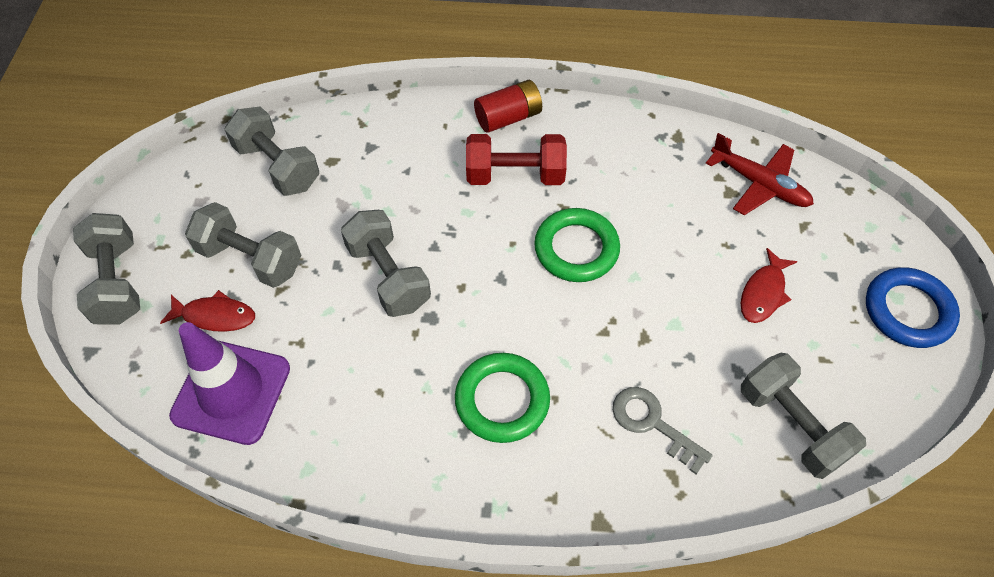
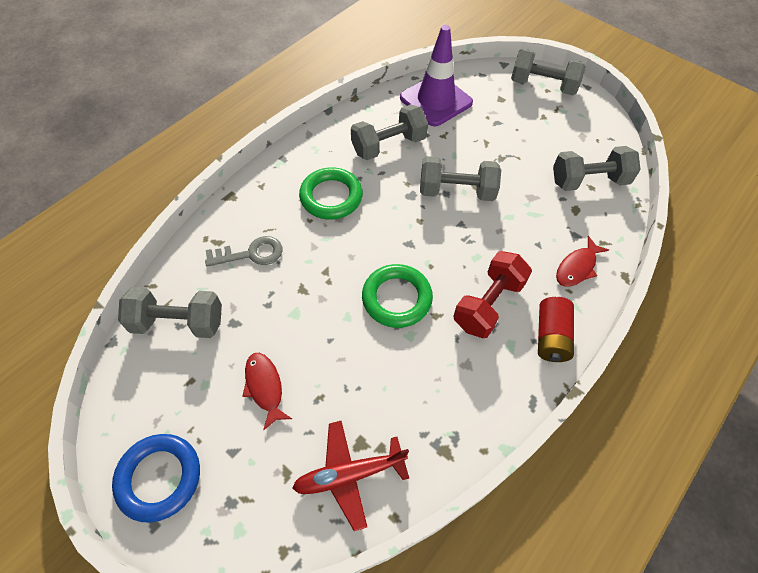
camera: 125 degrees right, 0 degrees up
red fish [160,290,255,332] -> red fish moved to [556,236,609,287]
grey dumbbell [185,202,301,288] -> grey dumbbell moved to [351,104,428,160]

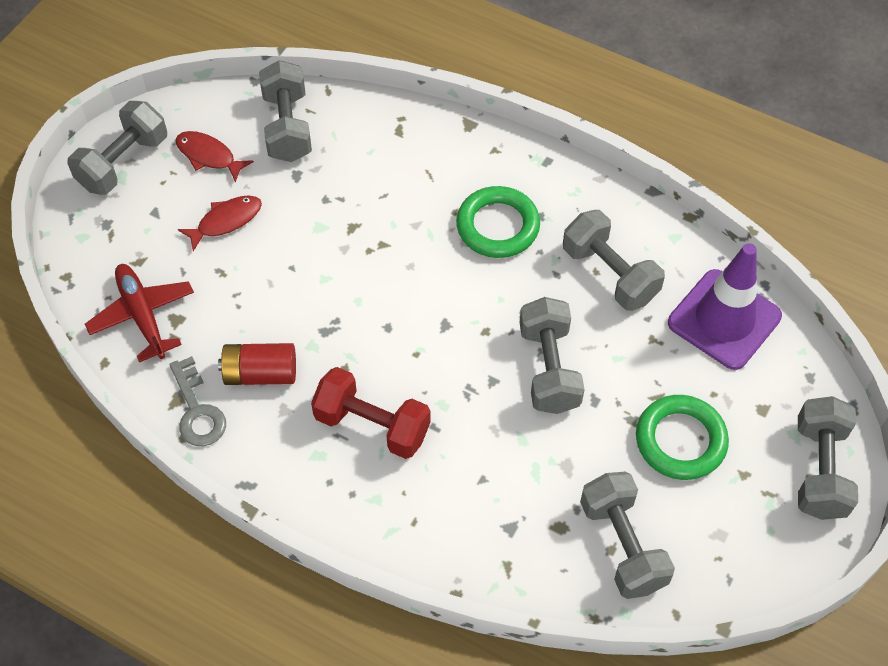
camera: 80 degrees right, 0 degrees up
blue ring [112,434,200,523] -> grey dumbbell [67,101,167,195]
grey key [205,236,282,267] -> grey key moved to [169,356,226,446]
green ring [362,264,433,328] -> green ring moved to [636,395,729,480]
red battery [538,297,574,362] -> red battery moved to [218,343,296,385]
red fish [556,236,609,287] -> red fish moved to [175,131,254,182]

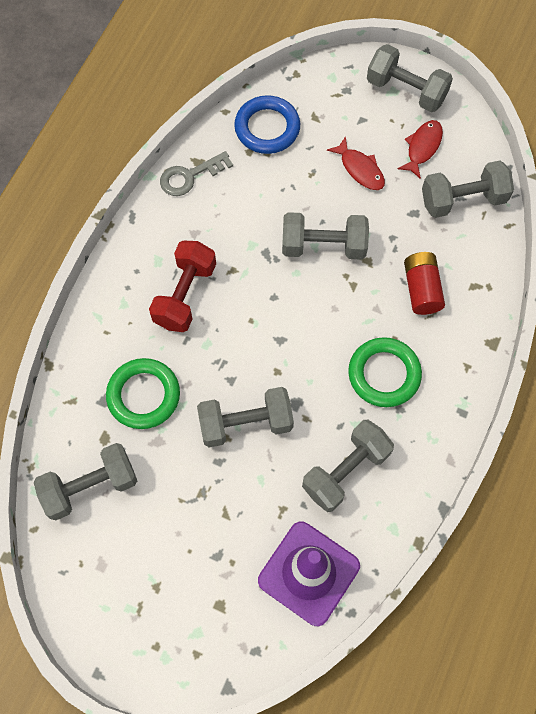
camera: 85 degrees right, 10 degrees up
red plane [85,264,194,363] -> blue ring [234,95,300,154]
red battery [218,343,296,385] -> red battery moved to [404,252,445,315]
green ring [636,395,729,480] -> green ring moved to [106,358,180,429]
grey dumbbell [798,396,858,520] -> grey dumbbell moved to [282,212,369,260]

